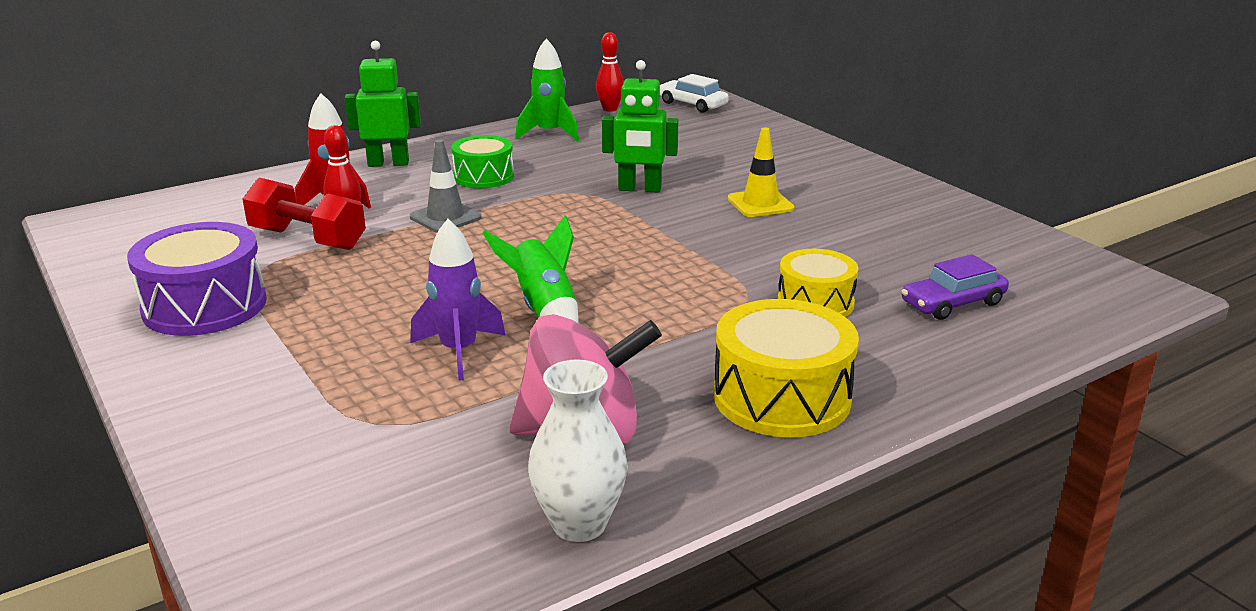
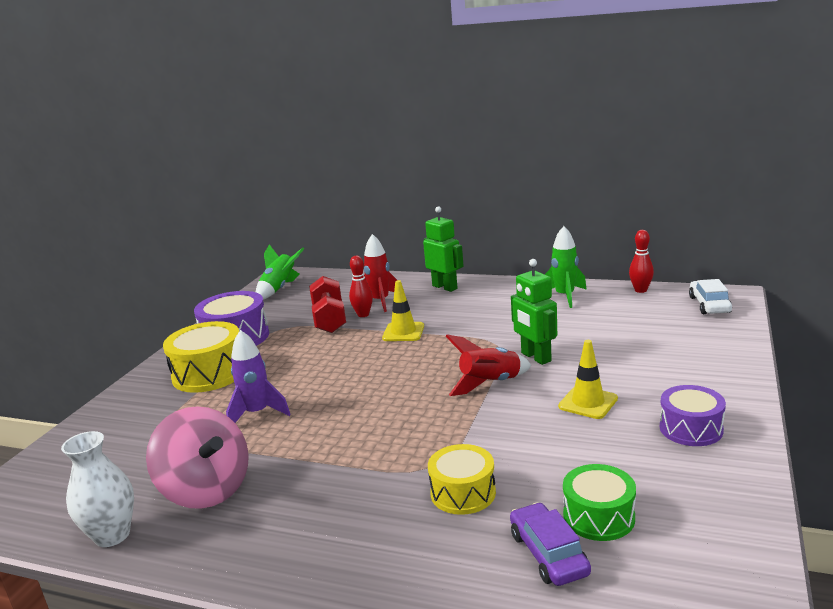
camera: 55 degrees right, 5 degrees down
grey traffic cone [410,139,482,233] -> yellow traffic cone [382,280,424,341]
green drum [451,135,514,188] -> green drum moved to [563,464,636,541]
green rocket [483,215,579,323] -> green rocket moved to [256,244,304,300]
yellow drum [714,299,859,438] -> yellow drum moved to [163,321,239,393]
purple car [901,254,1009,320] -> purple car turned 45 degrees clockwise [510,502,591,586]
none -> red rocket [445,334,531,396]
none -> purple drum [660,385,726,446]

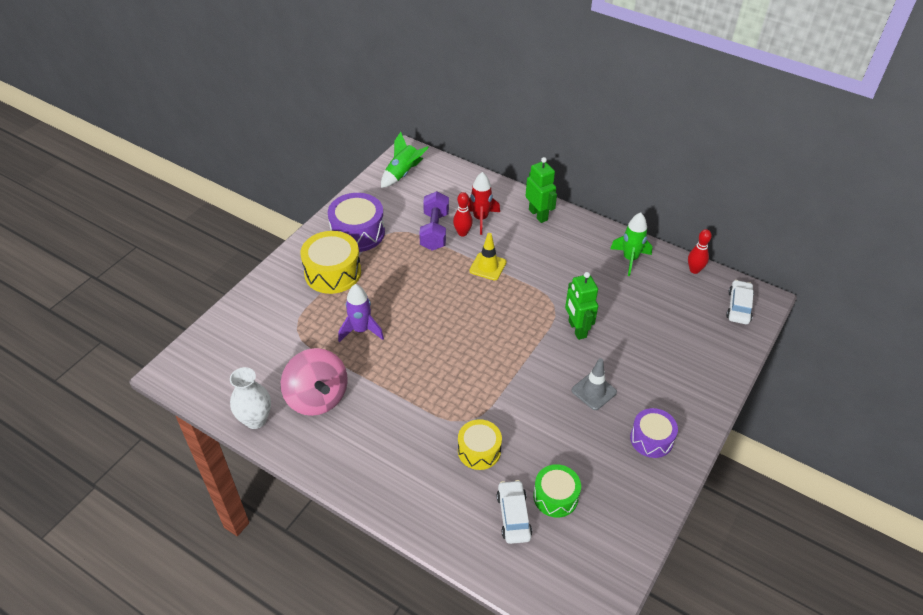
camera: 10 degrees right, 25 degrees up
red dumbbell [309,276,346,333] -> purple dumbbell [419,191,449,251]
red rocket [445,334,531,396] -> none
purple car [510,502,591,586] -> white car [497,480,532,544]
yellow traffic cone [558,340,618,419] -> grey traffic cone [571,358,617,410]

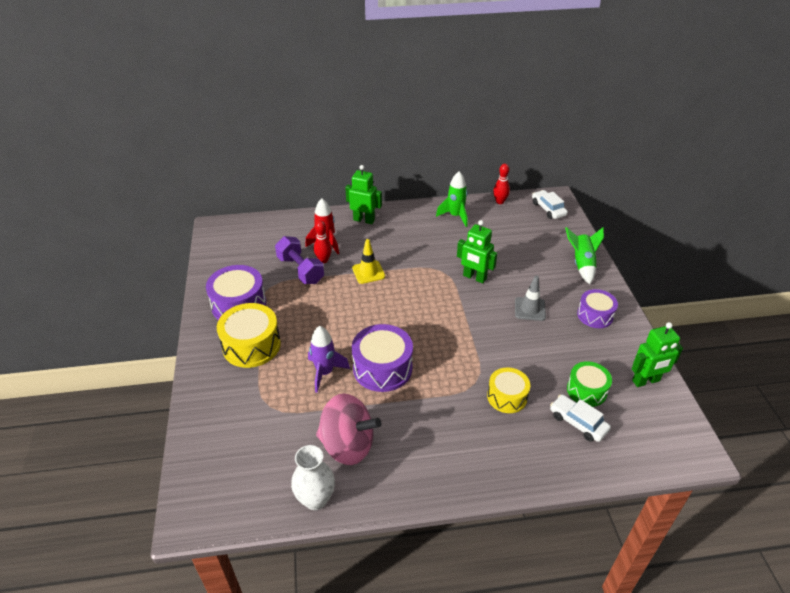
camera: 40 degrees left, 5 degrees down
green rocket [381,132,429,188] -> green rocket moved to [565,227,604,284]
none -> purple drum [352,324,413,392]
none -> green robot [632,322,683,387]

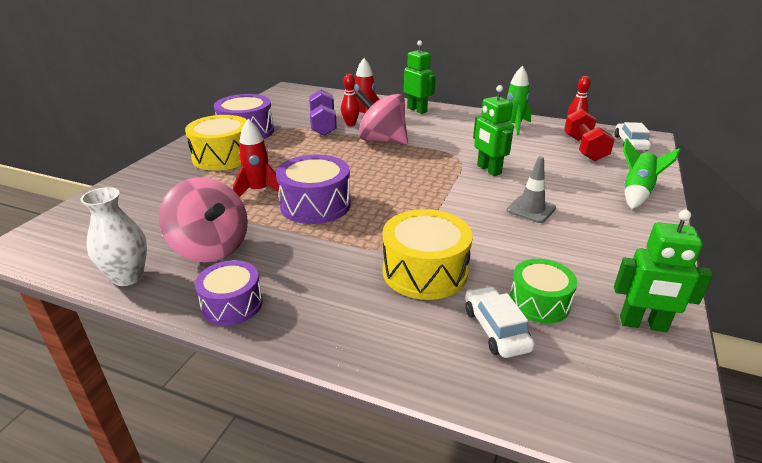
camera: 30 degrees right, 10 degrees down
purple rocket [308,326,350,393] -> red rocket [233,119,280,197]
yellow traffic cone [352,239,385,284] -> pink spinning top [355,90,408,145]
yellow drum [487,368,530,413] -> yellow drum [383,209,473,300], size x1.55
purple drum [577,289,618,328] -> purple drum moved to [195,260,263,326]
none -> red dumbbell [564,109,615,161]

